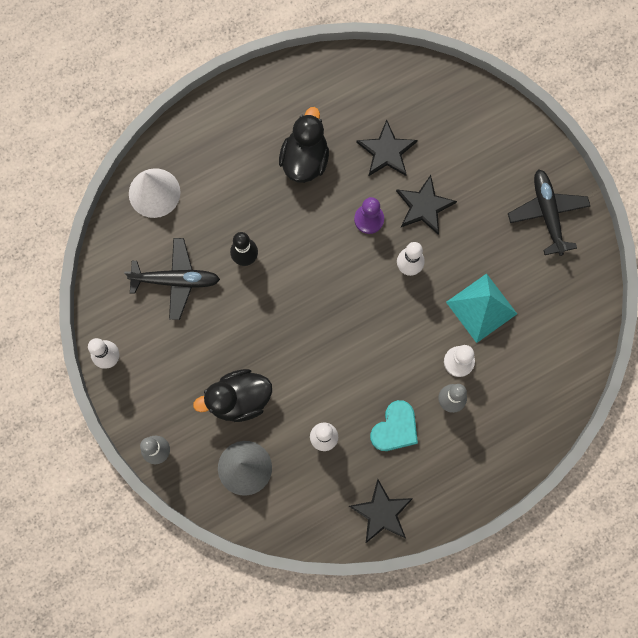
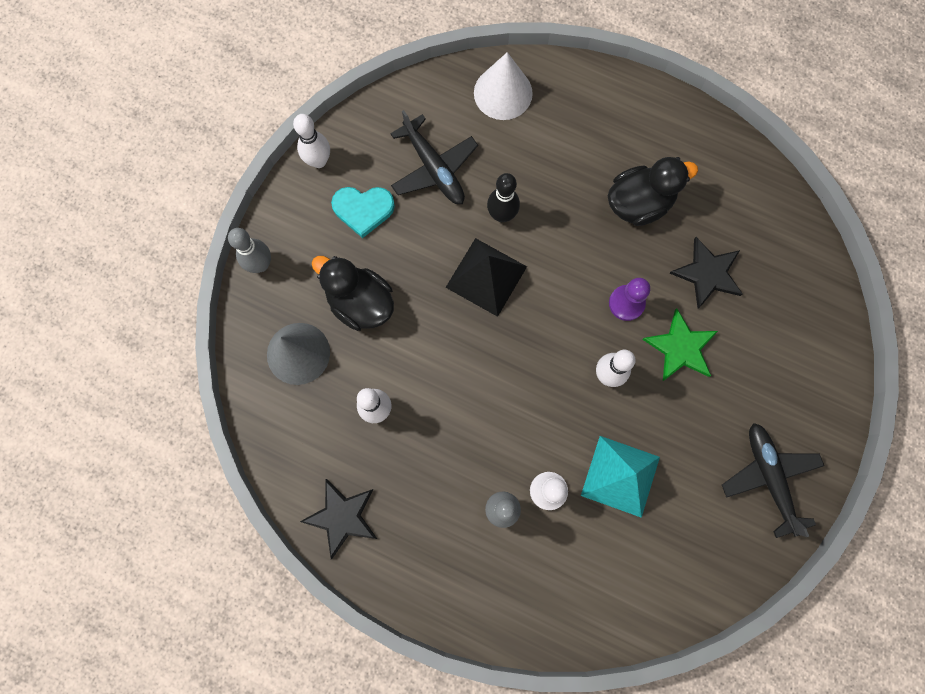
camera: 55 degrees right, 0 degrees up
turquoise heart [370,400,418,451] -> turquoise heart moved to [331,187,395,238]
black star [396,175,457,234] -> green star [642,308,718,381]
black plane [508,169,590,256] -> black plane turned 60 degrees counterclockwise [722,423,824,538]
none -> black pyramid [445,238,527,317]

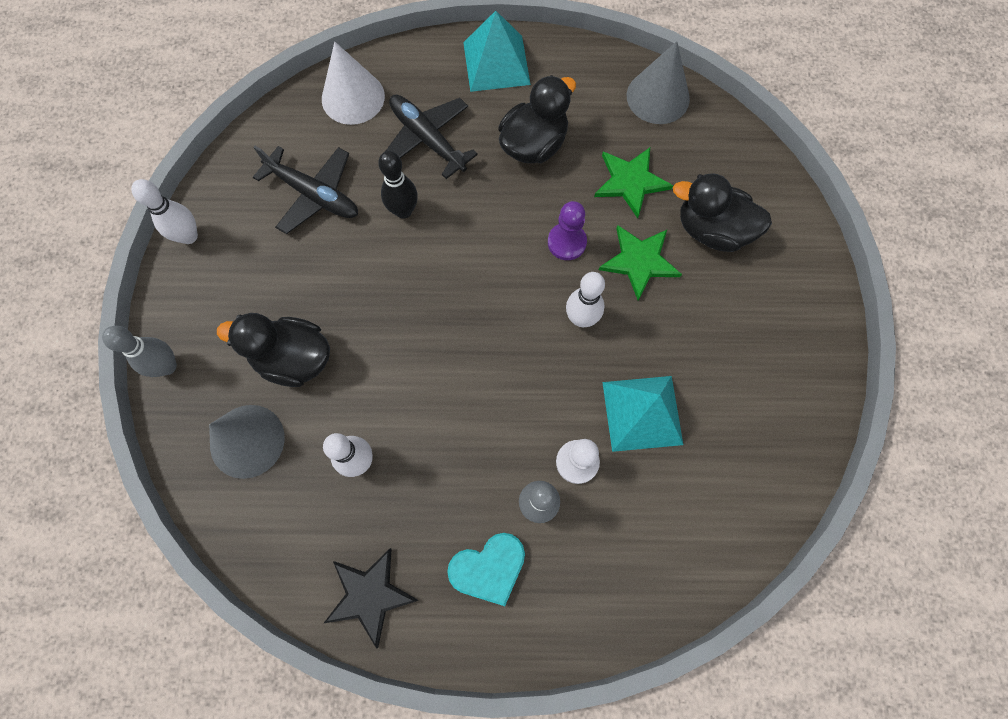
camera: 25 degrees left, 5 degrees down
turquoise heart [331,187,395,238] -> turquoise heart moved to [447,533,525,606]
black pyramid [445,238,527,317] -> none
black star [669,237,743,309] -> green star [594,148,673,218]
black plane [722,423,824,538] -> black plane moved to [386,95,478,179]
none -> turquoise pyramid [463,11,531,92]
none -> grey cone [627,41,690,124]
none -> black duck [673,173,772,252]

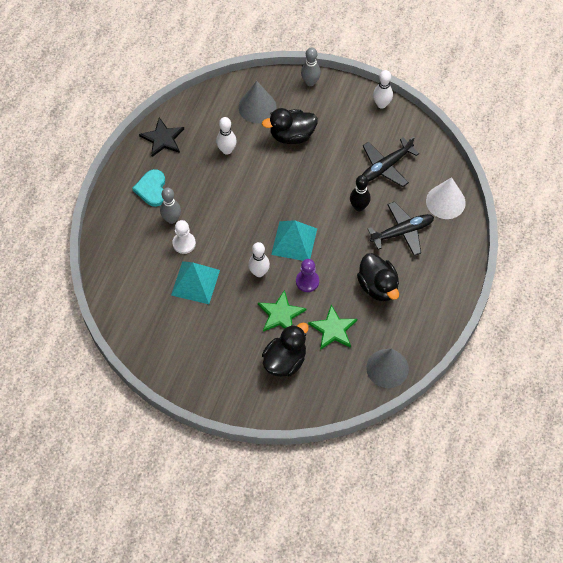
camera: 110 degrees right, 10 degrees down
black duck [217,313,330,387] -> black duck turned 135 degrees counterclockwise [262,108,318,144]
turquoise pyramid [463,11,531,92] -> turquoise pyramid moved to [271,220,317,261]

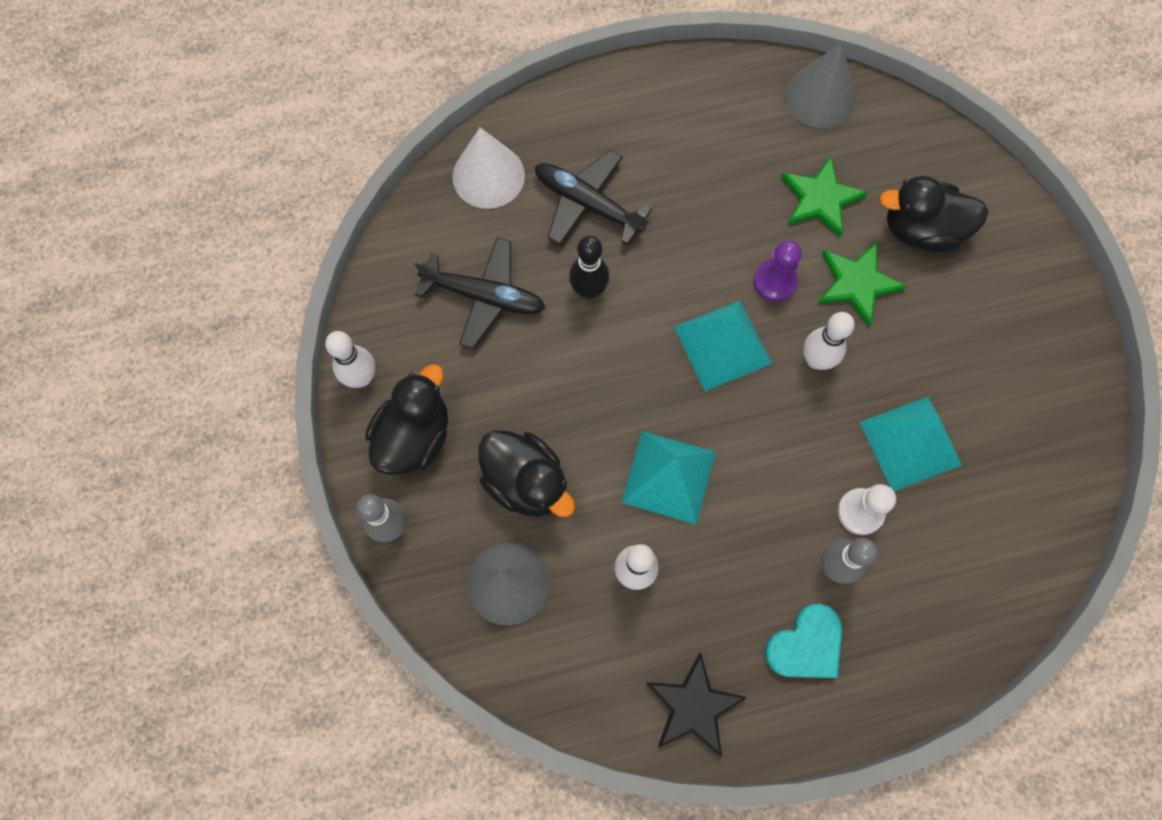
camera: 125 degrees left, 10 degrees up
black duck [357,253,399,302] -> black duck moved to [365,364,448,475]
none -> turquoise pyramid [621,431,716,525]

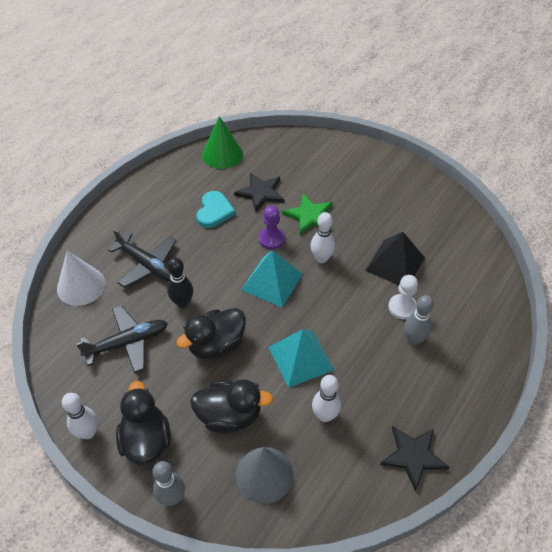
camera: 40 degrees left, 20 degrees down
black plane [535,150,652,245] -> black plane turned 135 degrees counterclockwise [108,229,176,288]
turquoise heart [765,603,842,678] -> turquoise heart moved to [196,191,236,228]
green star [781,156,868,237] -> black star [234,173,285,213]
grey cone [785,43,855,128] -> green cone [202,116,243,169]
turquoise pyramid [860,397,962,491] -> black pyramid [365,232,425,285]
black duck [880,176,989,252] -> black duck moved to [176,308,246,359]

